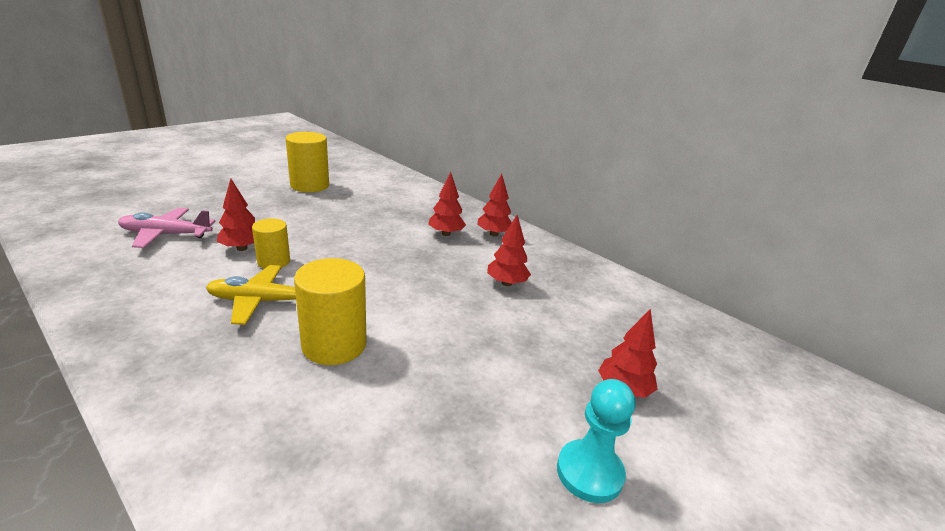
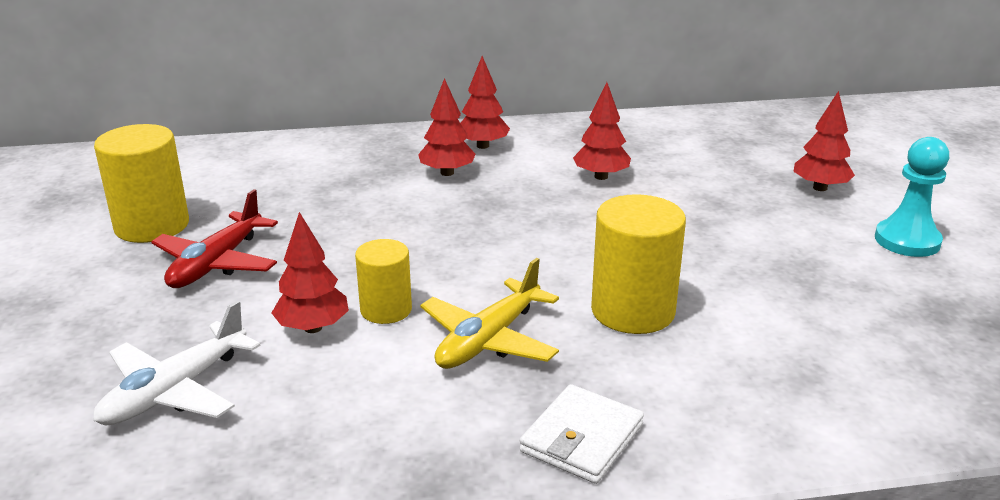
camera: 50 degrees left, 0 degrees up
pink plane [118,208,215,248] -> white plane [93,301,261,425]
none -> red plane [151,189,278,288]
none -> white wallet [519,384,644,484]

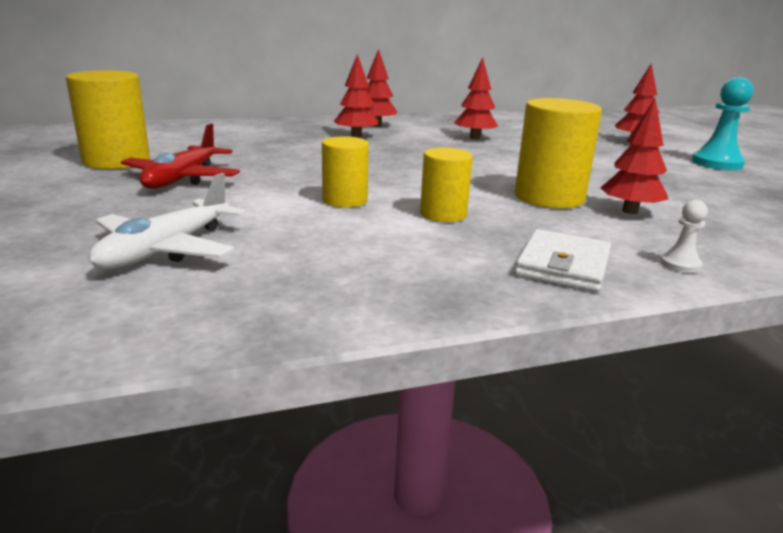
camera: 10 degrees left, 5 degrees down
red tree [272,212,349,333] -> red tree moved to [601,98,669,214]
yellow plane [420,258,559,369] -> yellow cylinder [420,147,473,222]
none -> white pawn [660,200,708,273]

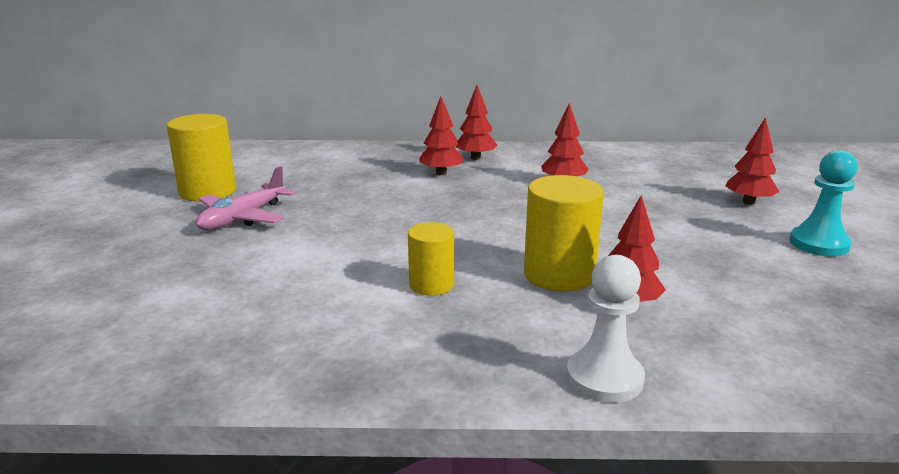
camera: 20 degrees right, 0 degrees up
white plane [89,173,246,269] -> none
red plane [121,124,240,189] -> pink plane [196,166,296,230]
yellow cylinder [322,136,369,208] -> none
white wallet [515,229,611,292] -> none
white pawn [660,200,708,273] -> white pawn [566,255,645,403], size x2.00

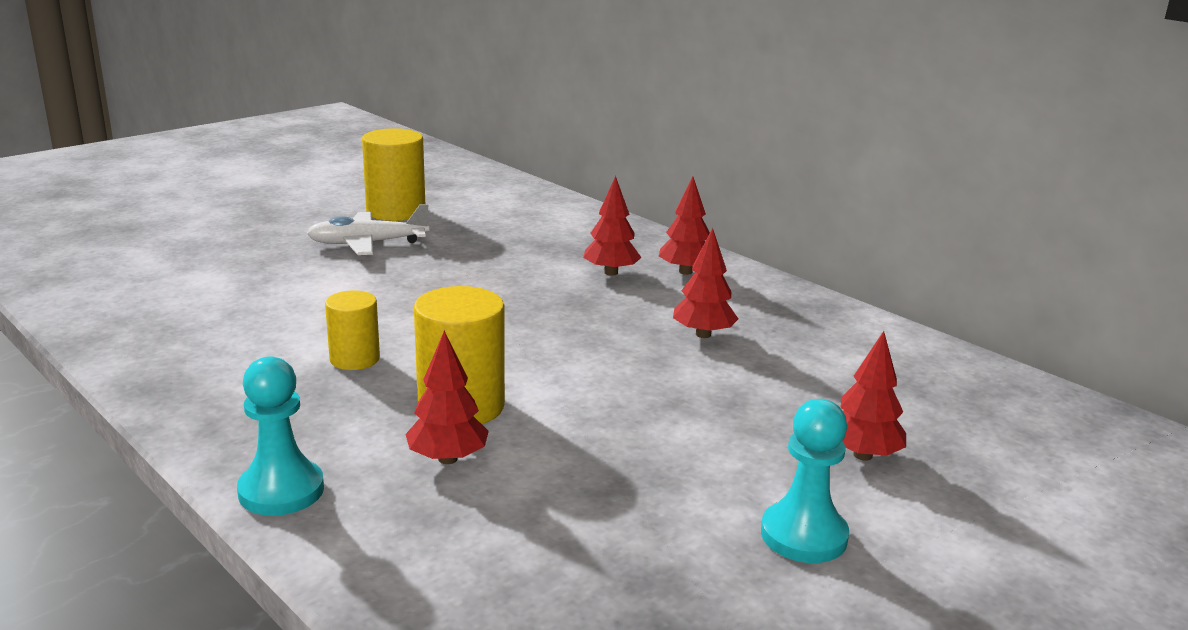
camera: 45 degrees right, 0 degrees up
pink plane [196,166,296,230] -> white plane [307,204,429,255]
white pawn [566,255,645,403] -> turquoise pawn [237,356,324,516]

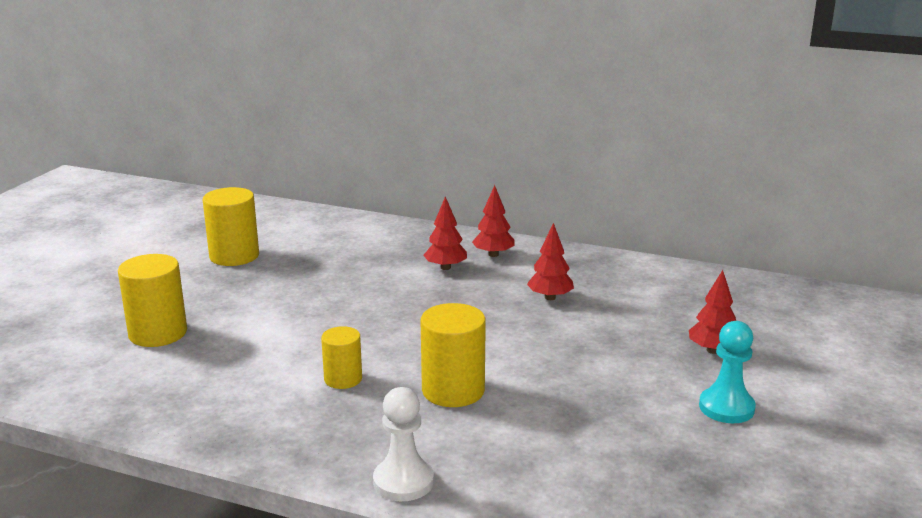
camera: 25 degrees left, 0 degrees up
turquoise pawn [237,356,324,516] -> white pawn [373,387,434,501]
white plane [307,204,429,255] -> none
red tree [405,331,489,464] -> none
none -> yellow cylinder [118,254,187,347]

